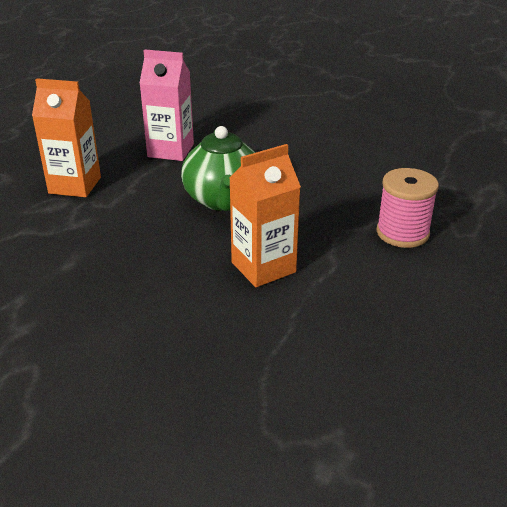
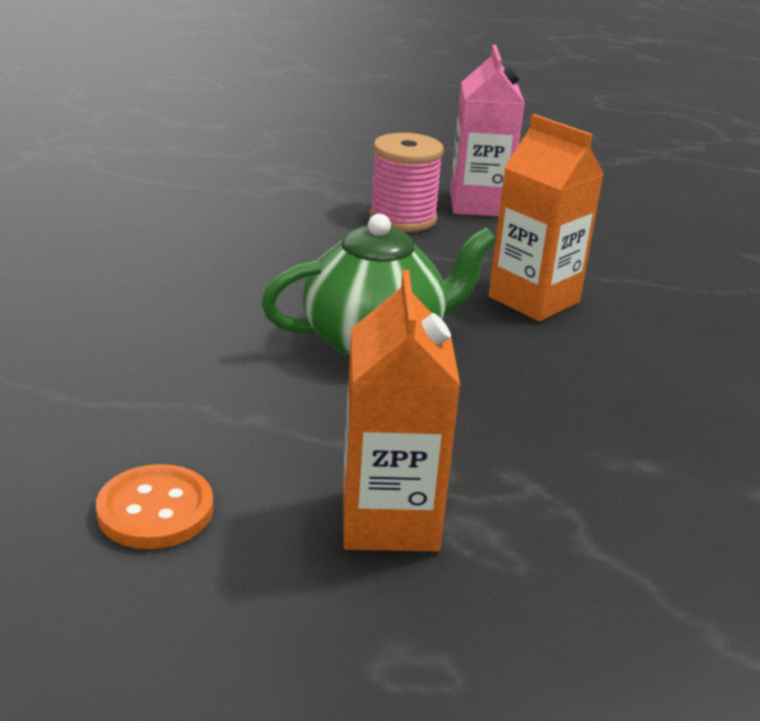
camera: 105 degrees left, 5 degrees down
pink carton [139,49,194,161] -> pink carton moved to [450,45,525,217]
none -> orange button [96,464,213,549]

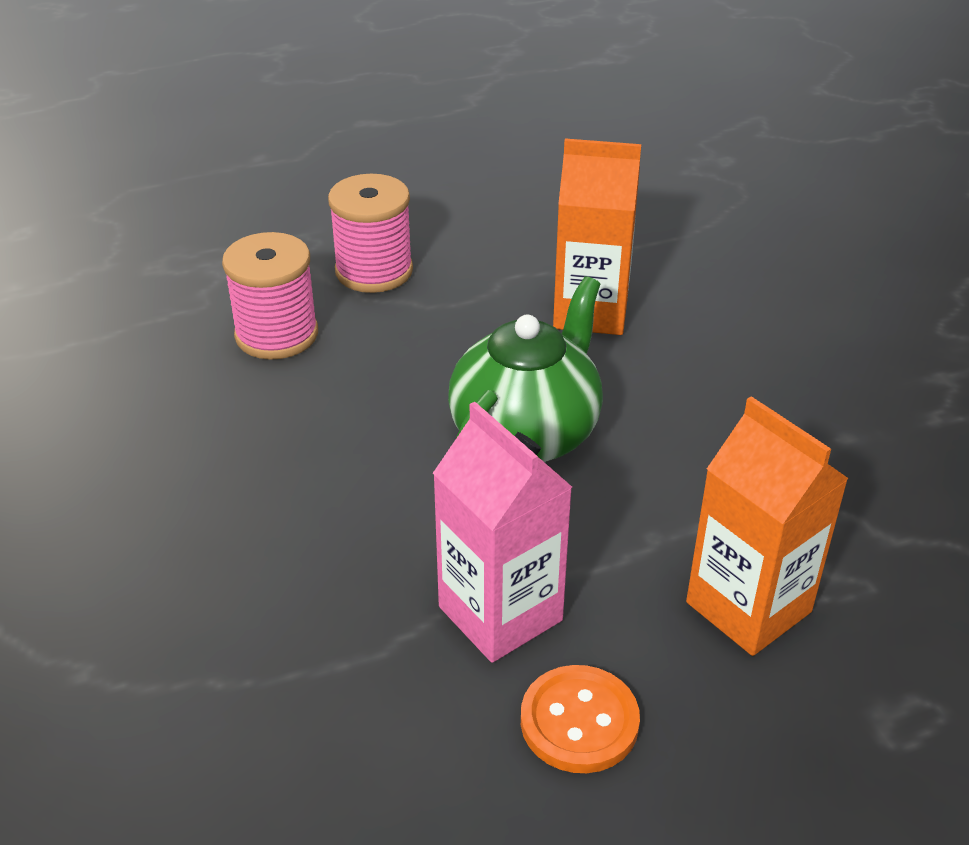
camera: 35 degrees left, 10 degrees up
pink carton [450,45,525,217] -> pink carton moved to [433,402,572,663]
none -> pink spool [222,232,318,360]

